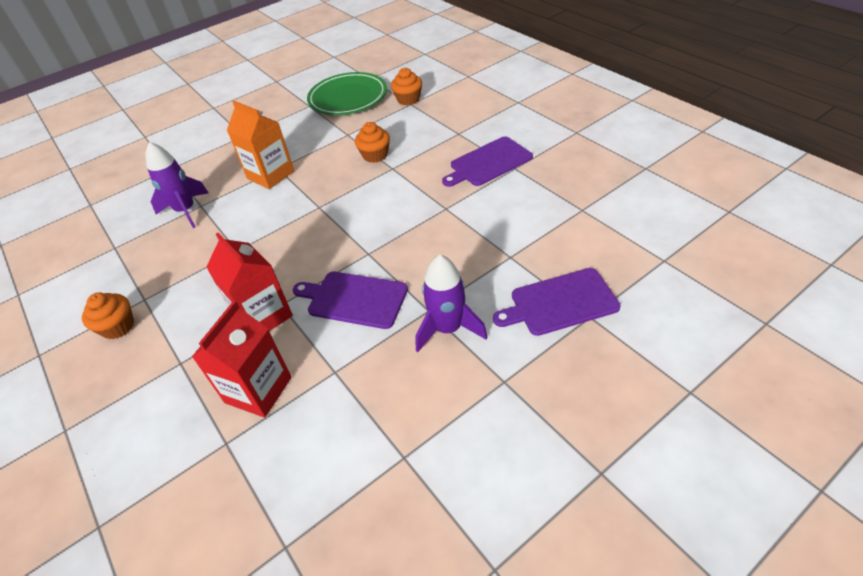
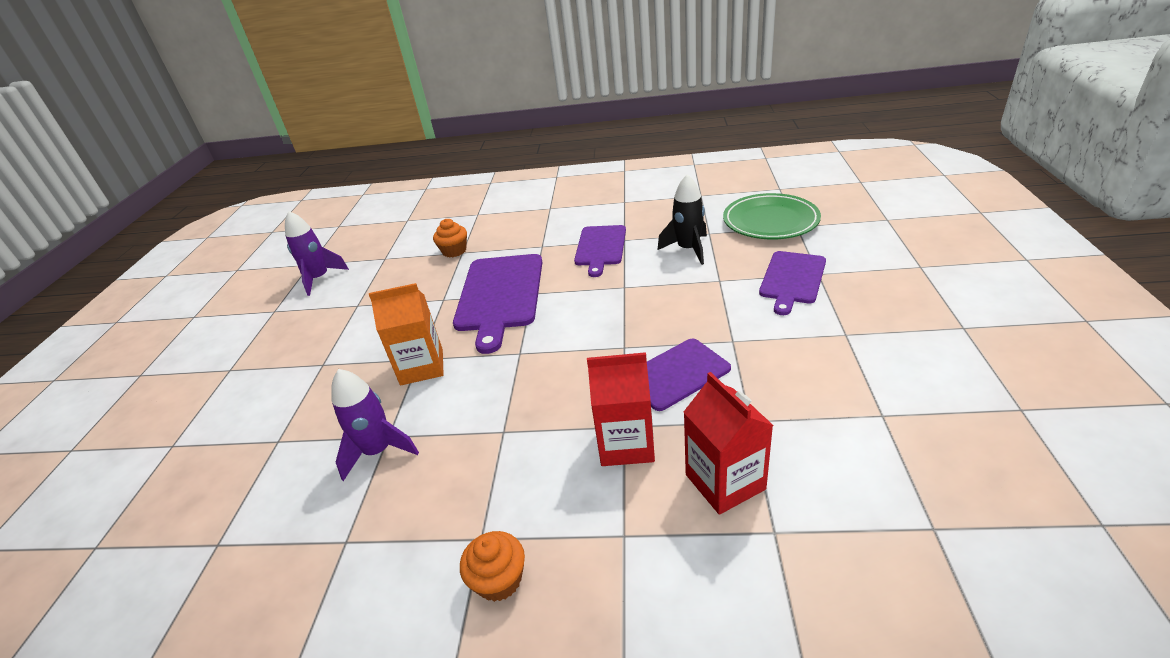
camera: 50 degrees left, 10 degrees down
green plate [307,72,387,115] -> green plate moved to [723,193,821,239]
orange cupcake [355,122,390,163] -> purple cutting board [453,254,542,354]
purple rocket [415,254,488,352] -> purple rocket moved to [285,211,349,296]
none -> black rocket [657,174,707,265]

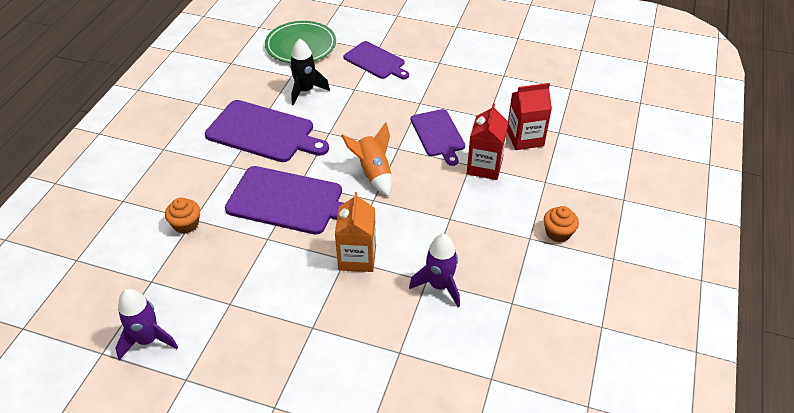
camera: 80 degrees left, 10 degrees up
purple cutting board [574,225,626,277] -> purple cutting board [205,100,329,162], size x1.57
none -> orange rocket [341,122,392,197]

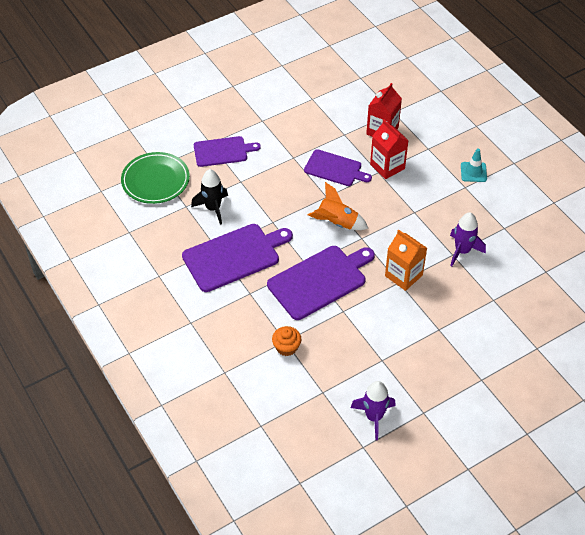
camera: 50 degrees left, 5 degrees up
orange cupcake [544,206,579,242] -> turquoise traffic cone [461,148,487,182]

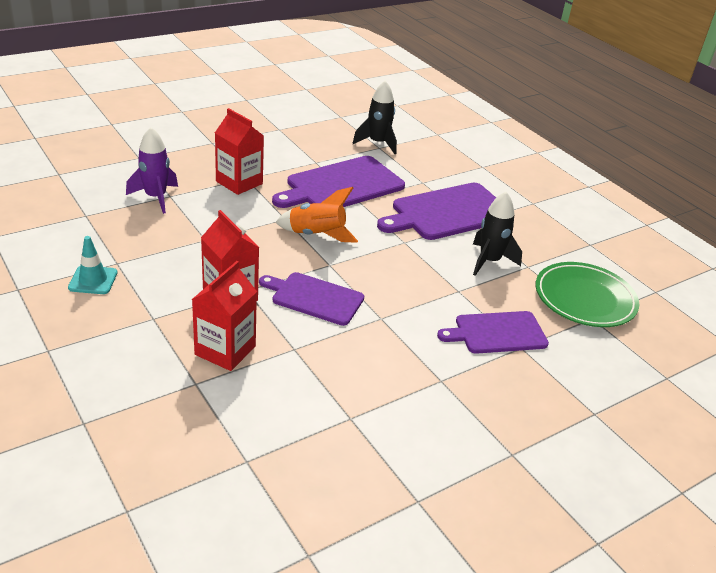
camera: 175 degrees right, 15 degrees down
orange cupcake [272,326,301,356] -> black rocket [352,81,397,154]
purple rocket [350,381,396,440] -> none
orange carton [385,230,427,291] -> red carton [215,108,264,195]

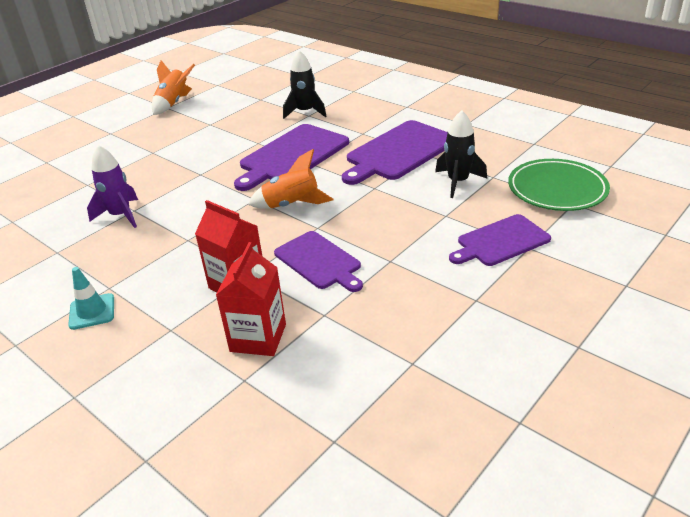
camera: 10 degrees left, 0 degrees up
red carton [215,108,264,195] -> none
purple cutting board [259,272,364,326] -> purple cutting board turned 135 degrees counterclockwise [274,231,363,292]
none -> orange rocket [152,60,195,115]

